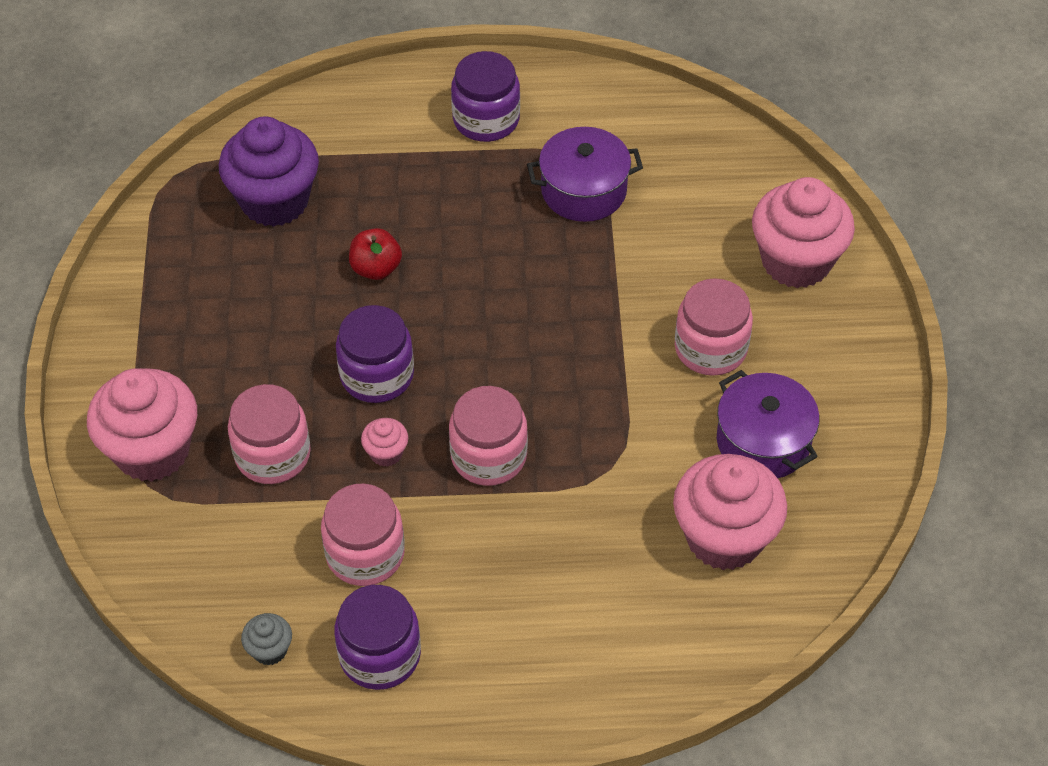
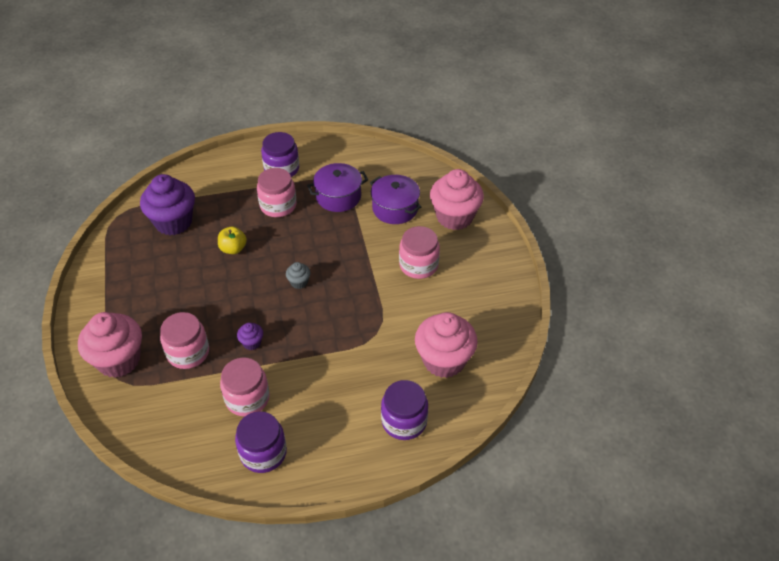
camera: 10 degrees left, 5 degrees down
grey cupcake [241,613,292,666] -> grey cupcake moved to [286,262,311,289]
purple jar [336,305,414,403] -> purple jar moved to [381,380,428,440]
red apple [349,228,402,280] -> yellow apple [218,226,247,254]
pink cupcake [361,418,408,467] -> purple cupcake [237,323,263,350]
pink jar [449,386,528,486] -> pink jar moved to [257,168,297,217]
purple pot [717,370,819,478] -> purple pot moved to [370,175,421,224]

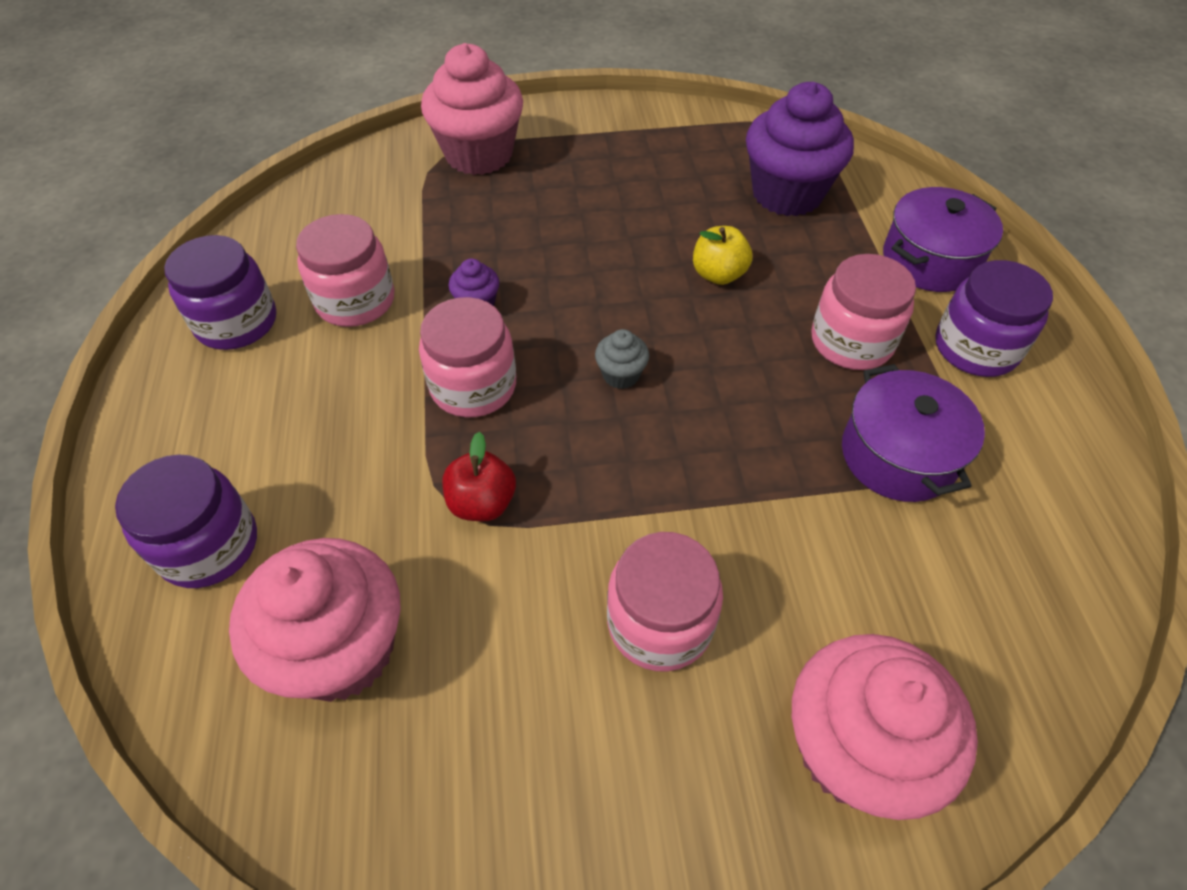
camera: 95 degrees right, 5 degrees up
pink jar [160,312,209,369] -> pink jar moved to [419,297,516,417]
purple pot [370,175,421,224] -> purple pot moved to [883,187,1003,292]
none -> red apple [442,432,516,521]

